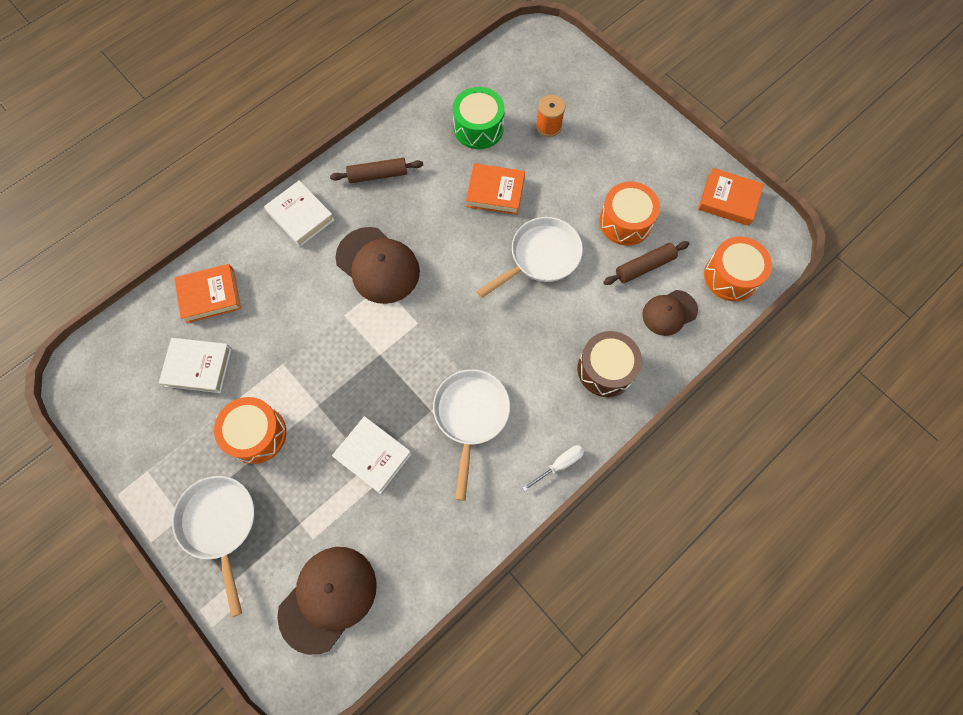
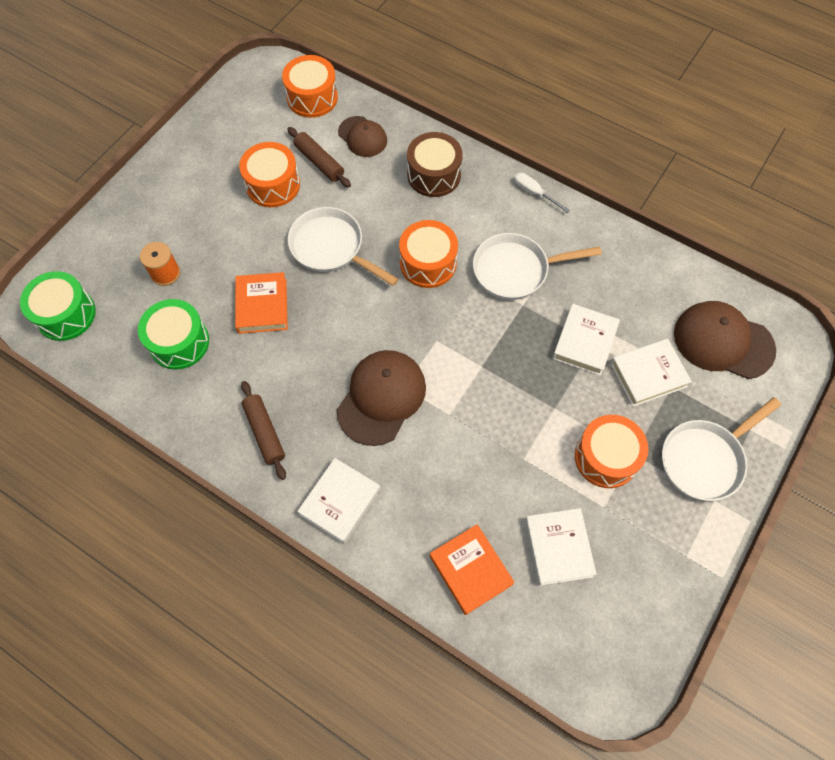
camera: 105 degrees left, 5 degrees down
orange book [698,168,764,226] -> none
none -> green drum [20,271,96,341]
none -> orange drum [399,220,458,288]
none -> white book [610,339,692,407]

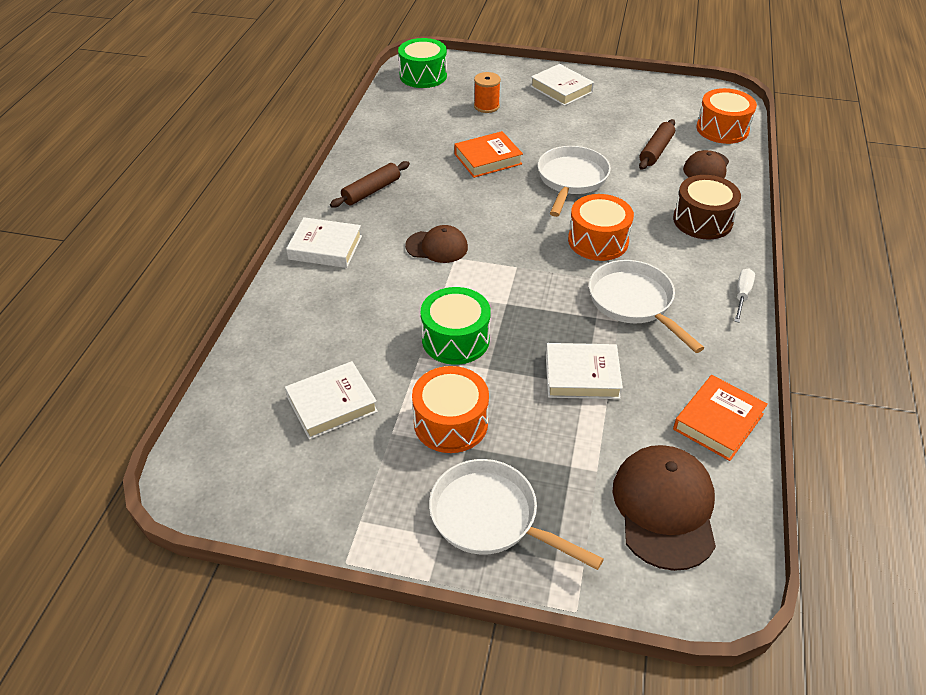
camera: 70 degrees right, 20 degrees down
green drum [138,299,209,370] -> green drum moved to [421,287,491,365]
orange drum [239,142,300,207] -> none
brown cap [337,350,426,446] -> brown cap [405,225,468,263], size x0.61
orange book [430,524,515,615] -> orange book moved to [673,375,768,461]
white book [610,339,692,407] -> white book moved to [530,64,594,106]

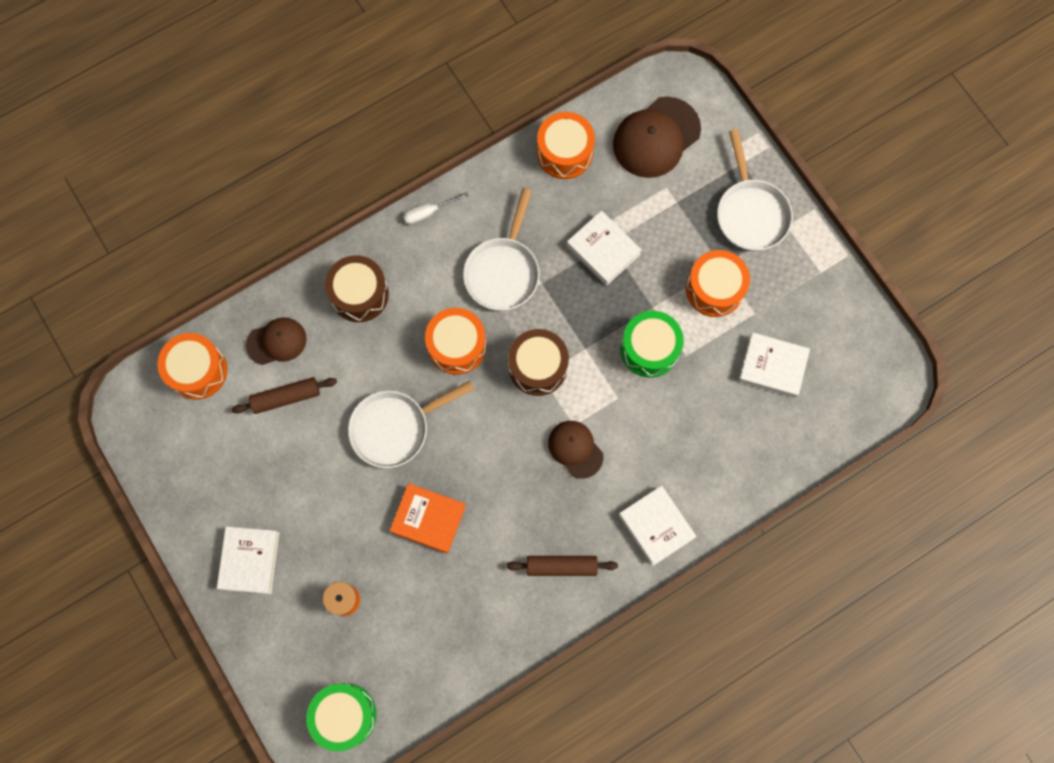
camera: 135 degrees left, 30 degrees up
orange book [673,375,768,461] -> orange drum [537,112,595,179]
none -> brown drum [508,329,569,396]

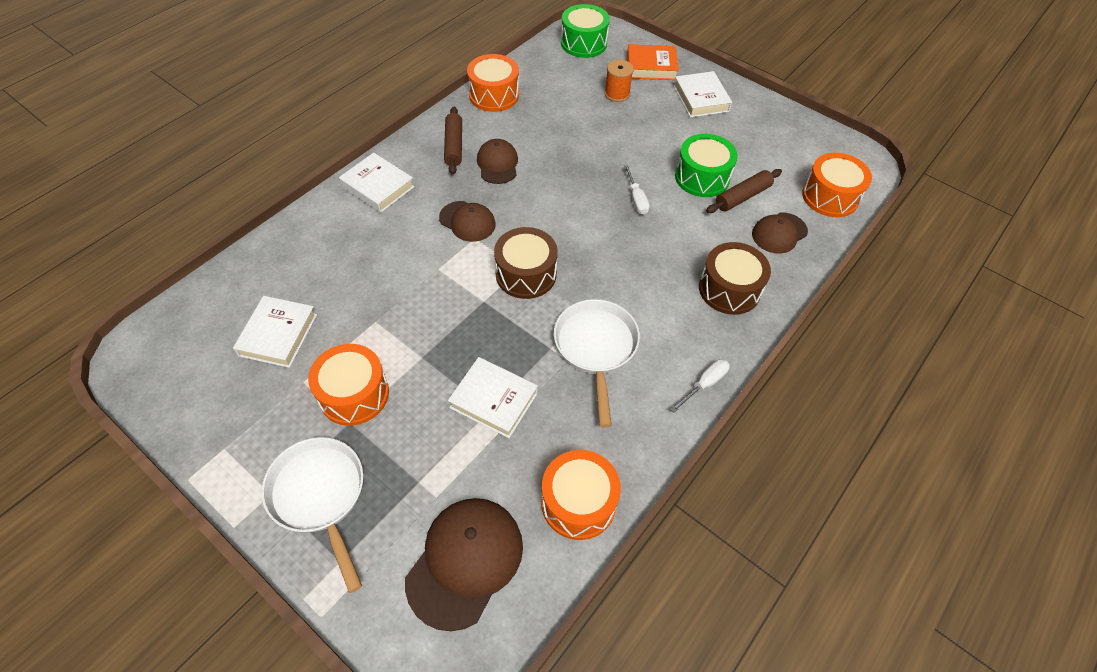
camera: 160 degrees right, 20 degrees down
white pan [348,381,474,468] -> white screwdriver [624,164,650,214]
orange book [390,483,466,553] -> orange book moved to [627,44,679,80]
orange drum [425,308,487,375] -> orange drum moved to [467,54,519,112]
brown rolling pin [506,556,618,576] -> brown rolling pin turned 75 degrees counterclockwise [444,107,462,174]
green drum [620,311,684,377] -> green drum moved to [675,134,738,197]
white book [738,333,810,398] -> white book turned 75 degrees counterclockwise [233,296,317,368]
none -> brown cap [477,139,518,184]

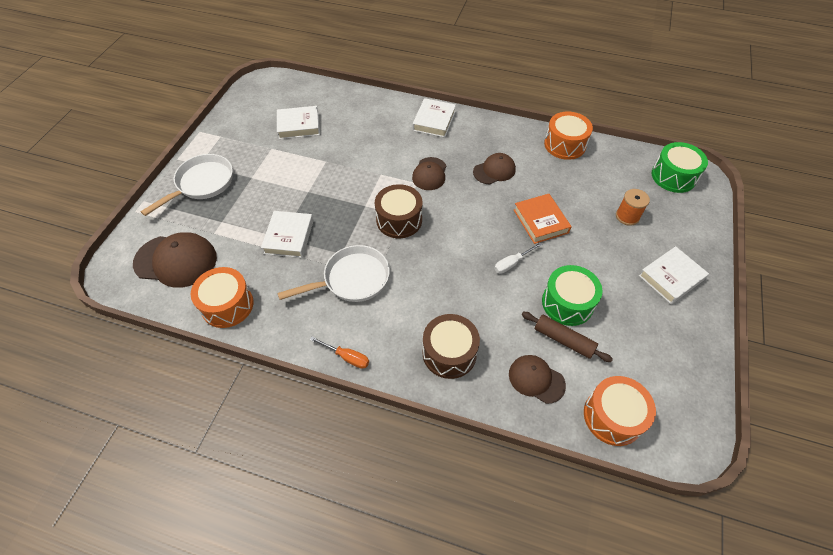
camera: 70 degrees right, 0 degrees up
orange drum [308,344,389,426] -> none
brown rolling pin [444,107,462,174] -> none
orange book [627,44,679,80] -> orange book moved to [514,194,571,244]
white screwdriver [670,359,730,413] -> orange screwdriver [310,337,369,369]

